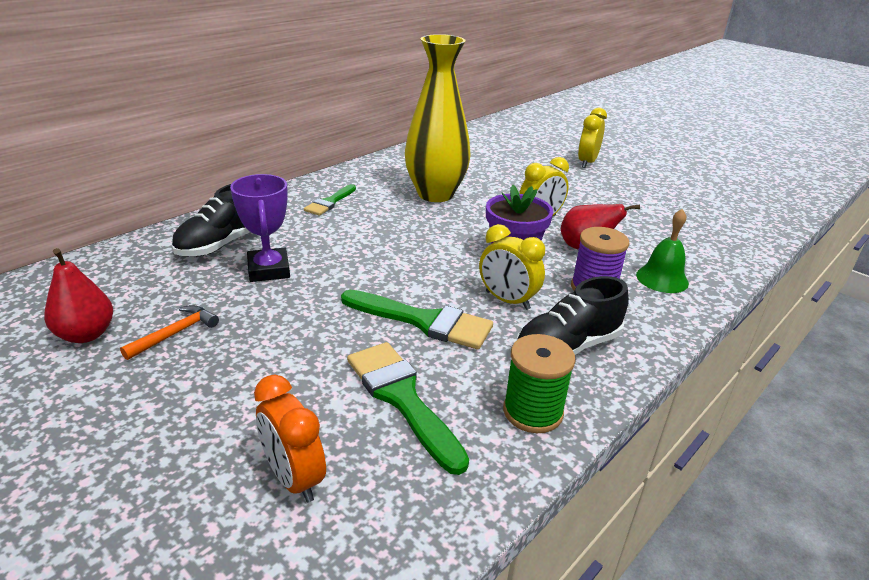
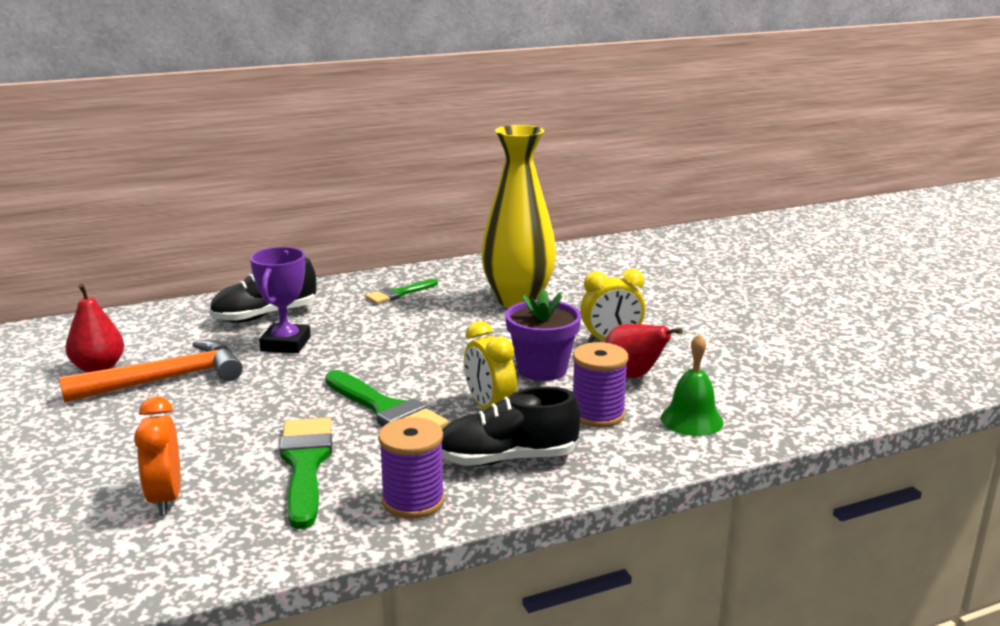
camera: 25 degrees right, 10 degrees down
orange hammer [120,305,219,360] -> orange hammer [59,340,243,403], size x1.91
green spool [503,334,576,433] -> purple spool [378,417,445,519]
yellow clock [578,107,607,168] -> none

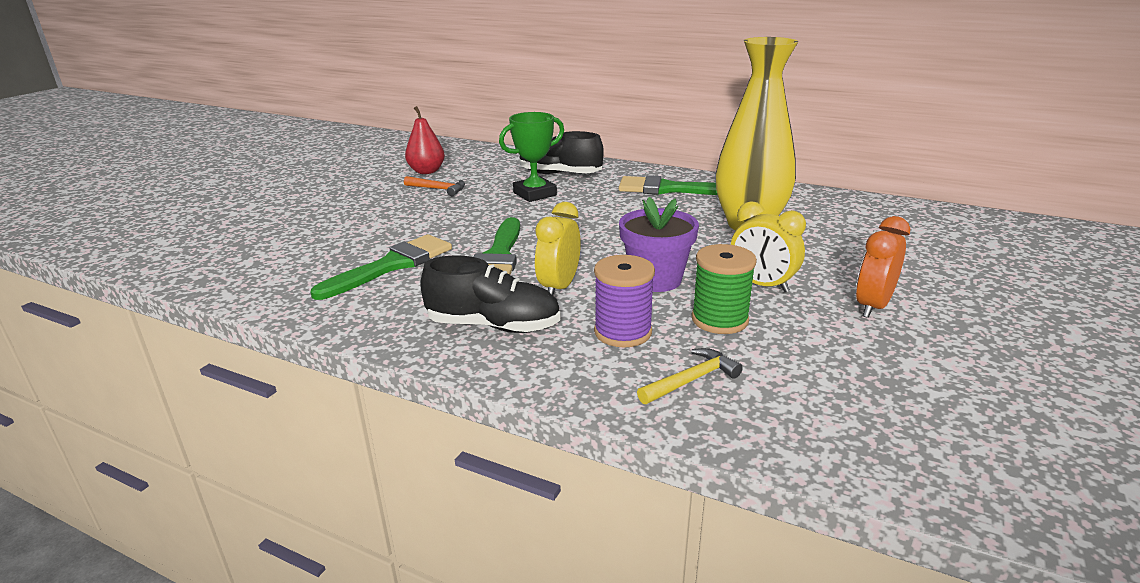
camera: 50 degrees right, 5 degrees up
orange hammer [59,340,243,403] -> orange hammer [404,176,465,196], size x0.52
orange clock [134,396,180,515] -> orange clock moved to [856,216,910,318]
purple trophy [250,247,311,353] -> green trophy [499,112,564,202]
green brush [365,279,438,304] -> green brush [619,175,717,195], size x1.64
purple spool [378,417,445,519] -> none
black shoe [442,386,580,466] -> black shoe turned 150 degrees clockwise [420,256,561,333]
red pear [605,324,683,378] -> green spool [691,244,757,334]
green bell [661,334,724,436] -> yellow hammer [637,348,743,404]

